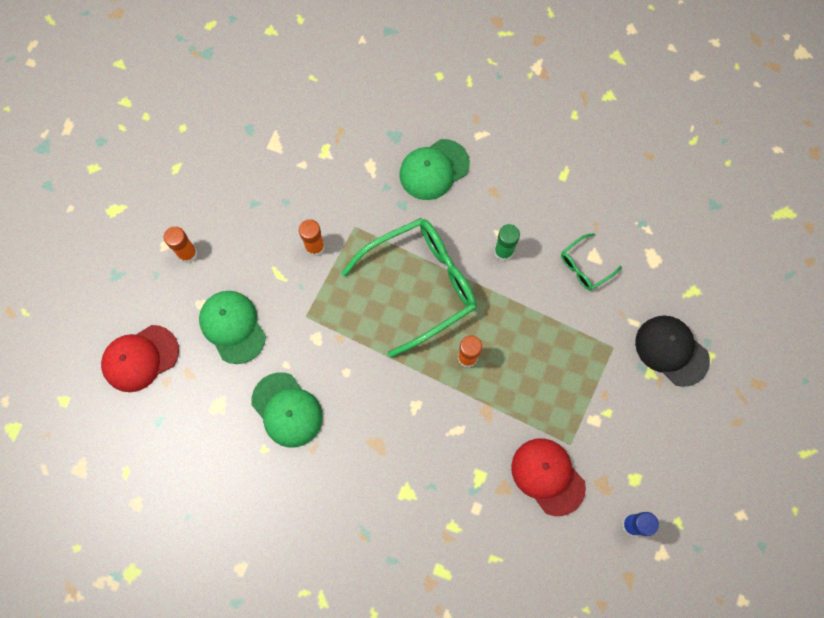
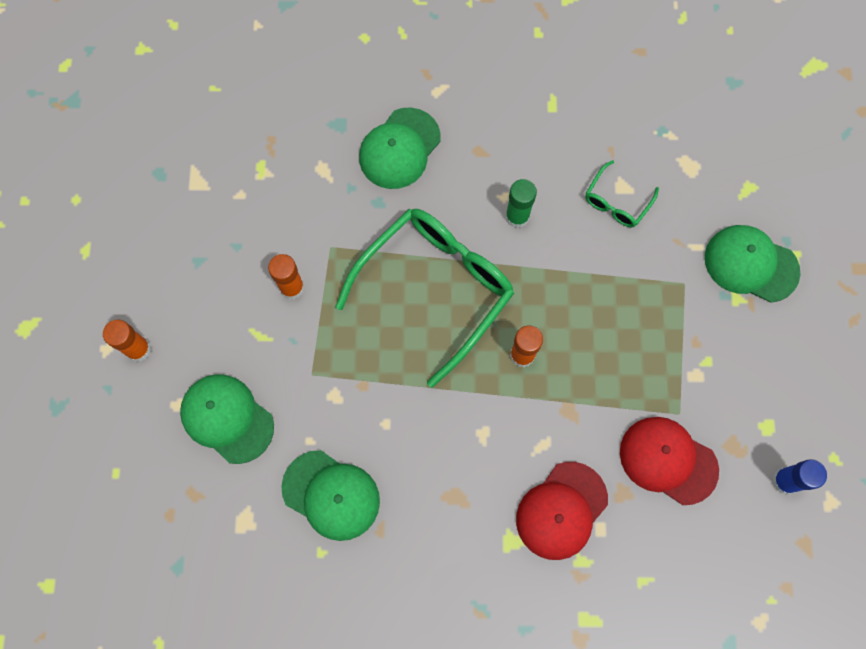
camera: 20 degrees left, 0 degrees up
red cap [101,325,179,392] -> red cap moved to [516,462,608,560]
black cap [635,316,710,387] -> green cap [705,225,801,303]

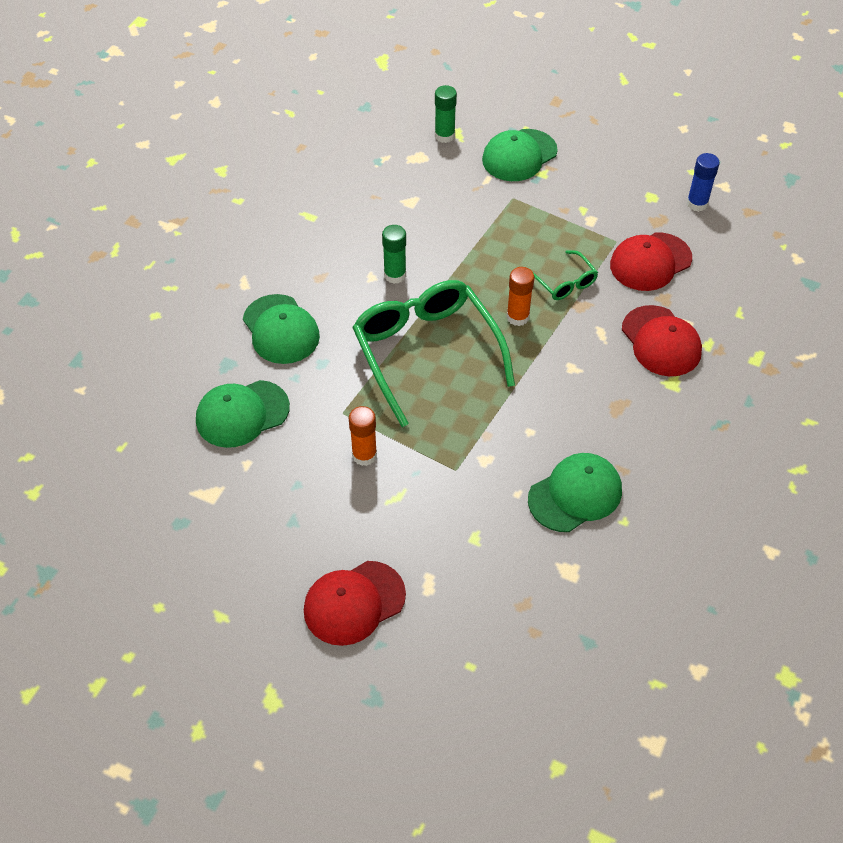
camera: 65 degrees left, 20 degrees down
orange glue stick [103,319,151,362] -> red cap [304,561,406,646]
green cap [180,374,274,464] -> green cap moved to [196,380,290,448]
green glasses [585,160,659,228] -> green glasses moved to [533,250,598,300]
none -> green glue stick [435,85,457,143]

